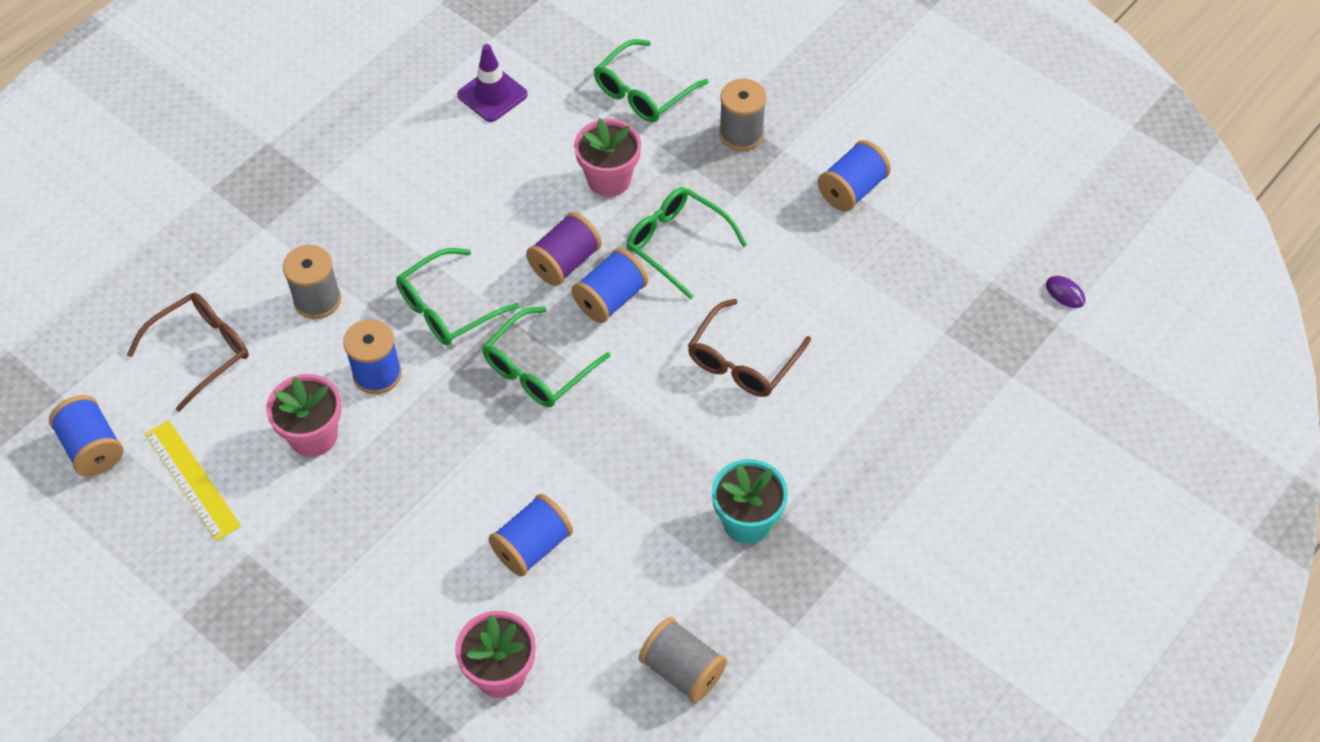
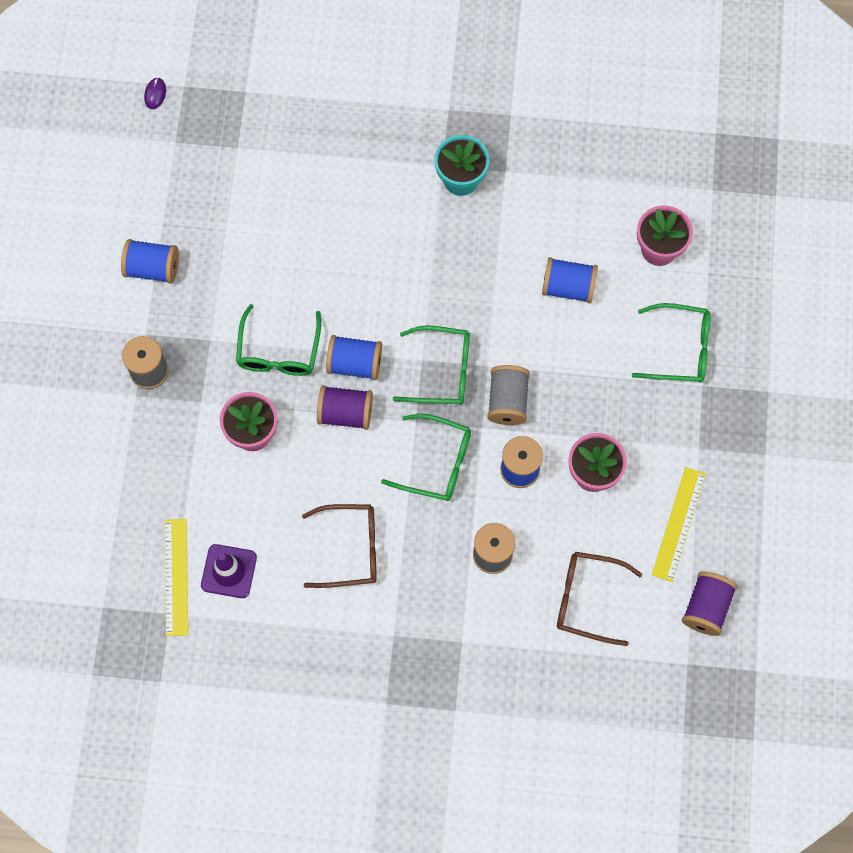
camera: 125 degrees left, 15 degrees up
blue spool [49,395,123,476] -> purple spool [682,571,737,636]
green glasses [594,39,708,122] -> green glasses moved to [632,303,710,383]
grey spool [639,617,727,703] -> grey spool moved to [487,365,530,425]
brown glasses [688,299,811,397] -> brown glasses moved to [302,504,377,588]
none -> yellow ruler [165,519,188,636]

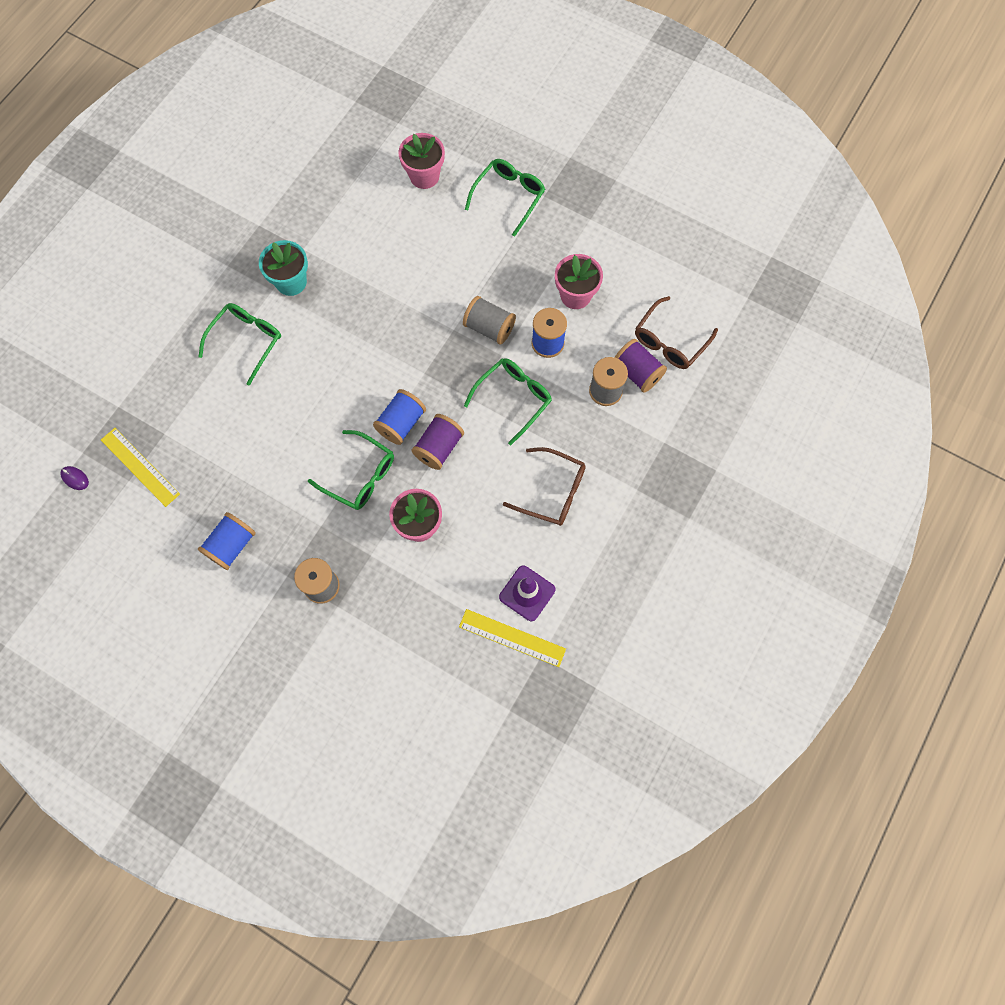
camera: 65 degrees left, 0 degrees up
brown glasses [302,504,377,588] -> brown glasses turned 90 degrees clockwise [503,447,586,526]
green glasses [393,325,470,405] -> green glasses moved to [198,303,281,386]
blue spool [542,257,598,303] -> none
yellow ruler [652,467,706,582] -> yellow ruler moved to [101,428,180,507]
purple spool [682,571,737,636] -> purple spool moved to [615,339,667,393]

